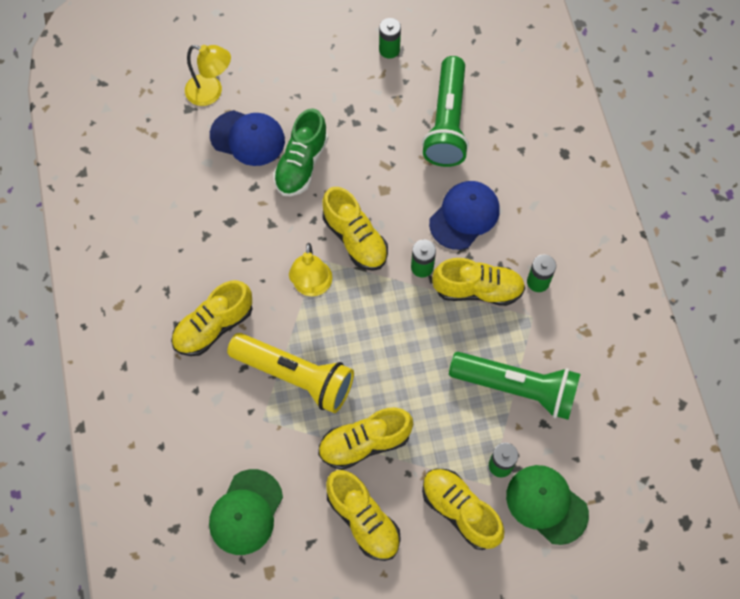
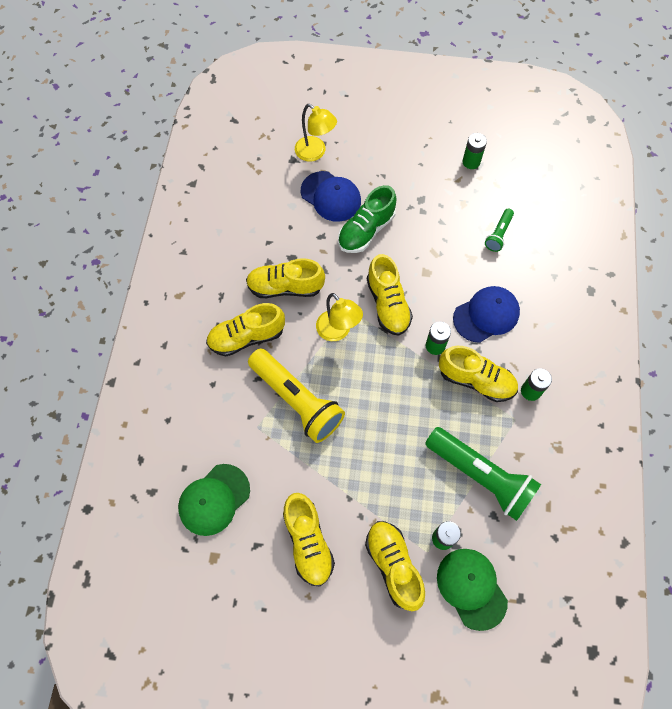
camera: 20 degrees right, 0 degrees up
yellow lamp [289,243,332,296] -> yellow lamp turned 60 degrees counterclockwise [316,293,363,341]
yellow shoe [318,408,413,470] -> yellow shoe moved to [246,258,325,298]
green flashlight [422,56,469,167] -> green flashlight [485,208,514,252], size x0.48

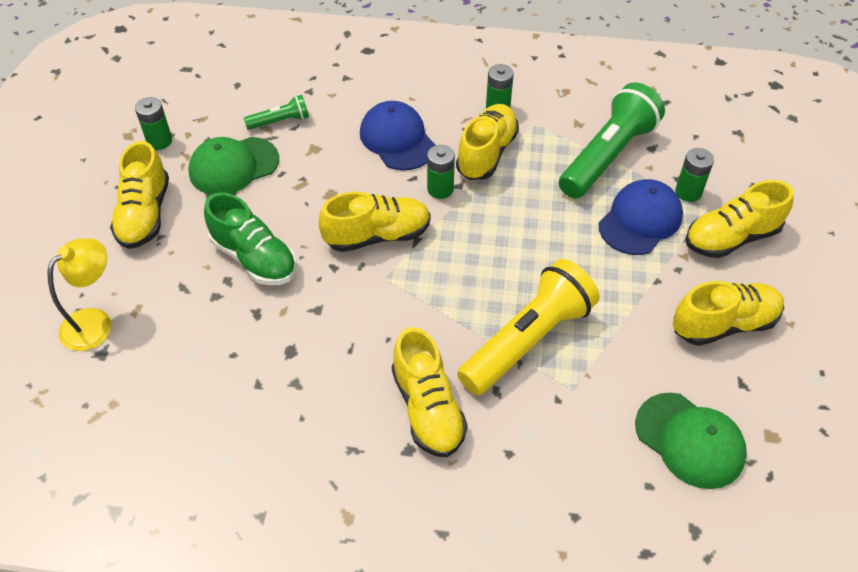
camera: 90 degrees left, 15 degrees down
yellow shoe [246,258,325,298] -> yellow shoe moved to [110,141,169,249]
blue cap [301,171,361,222] -> blue cap moved to [599,179,683,255]
yellow lamp [316,293,363,341] -> none
green cap [437,549,508,631] -> green cap moved to [188,137,279,195]
green flashlight [485,208,514,252] -> green flashlight turned 45 degrees counterclockwise [244,95,309,130]

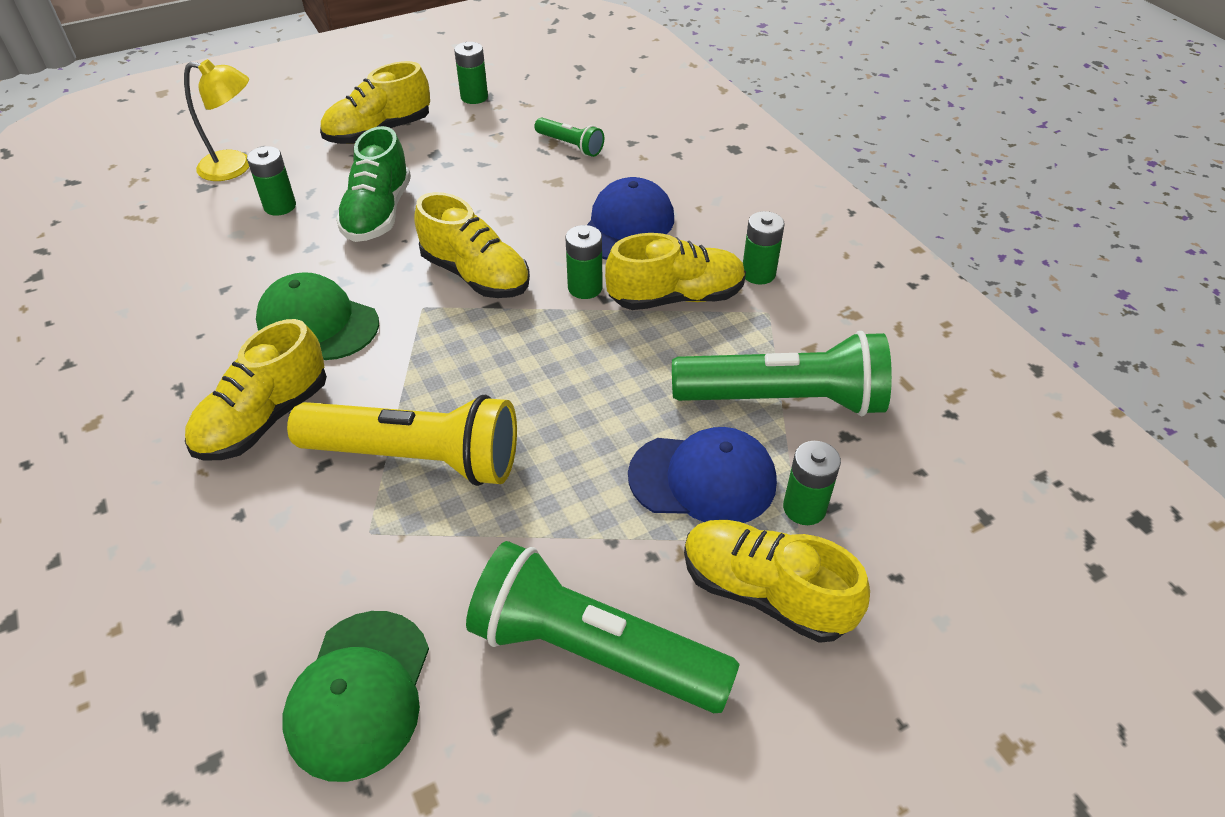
camera: 55 degrees right, 5 degrees down
green cap [188,137,279,195] -> green cap moved to [256,272,379,360]
yellow shoe [673,281,784,346] -> green flashlight [466,541,740,713]
none -> green battery [247,146,296,216]

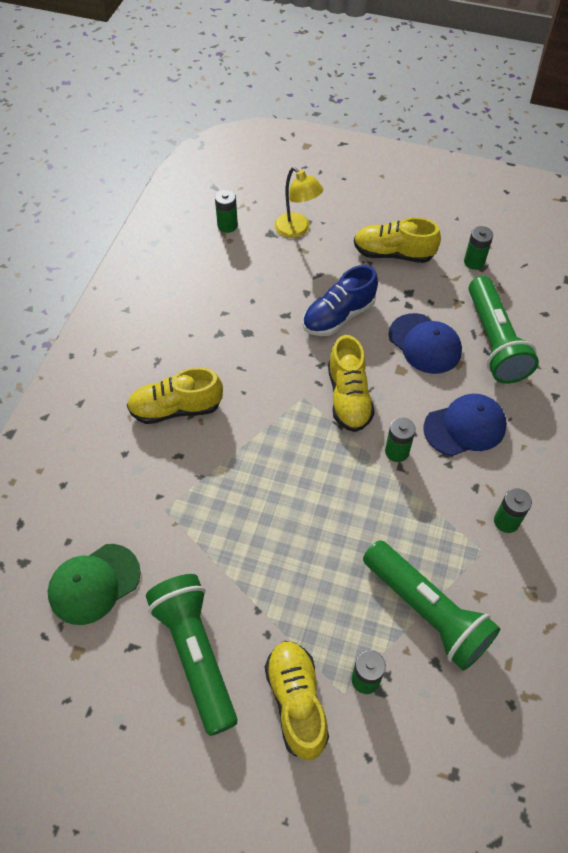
camera: 45 degrees right, 10 degrees up
green battery [247,146,296,216] -> green battery moved to [215,190,238,233]
green cap [256,272,379,360] -> none
yellow flashlight [287,395,517,486] -> none
green shoe [336,126,411,242] -> blue shoe [303,265,378,336]
green flashlight [534,117,604,157] -> green flashlight [469,276,539,384], size x2.09
yellow shoe [605,233,746,310] -> none
blue cap [628,427,777,523] -> blue cap moved to [388,313,462,374]

